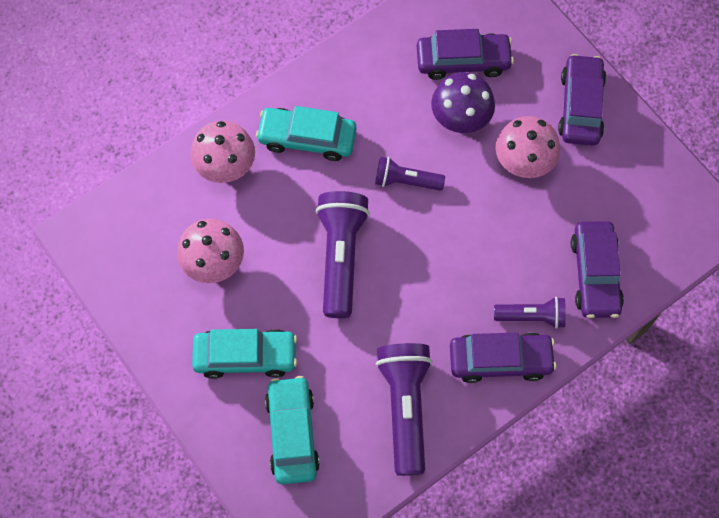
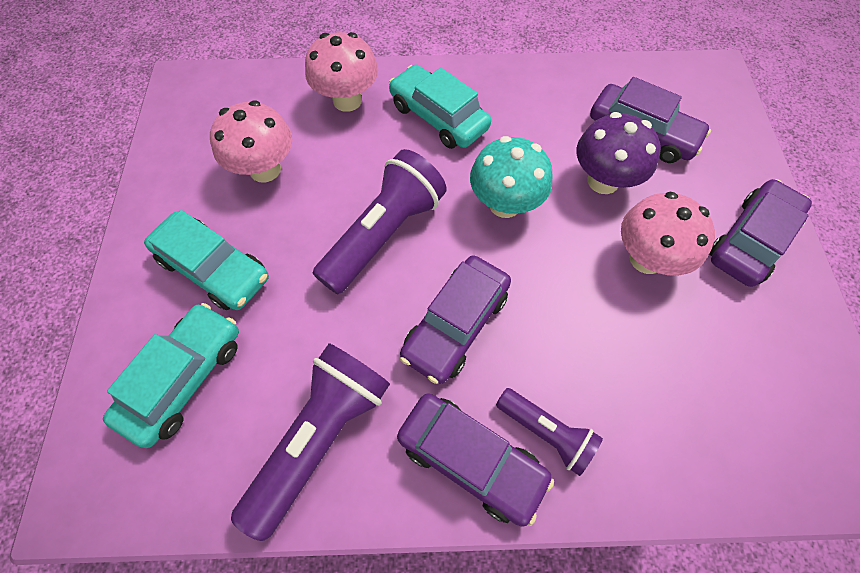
camera: 35 degrees right, 5 degrees down
purple flashlight [375,157,445,191] -> turquoise mushroom [470,136,552,218]
purple car [571,221,624,318] -> purple car moved to [400,255,511,384]

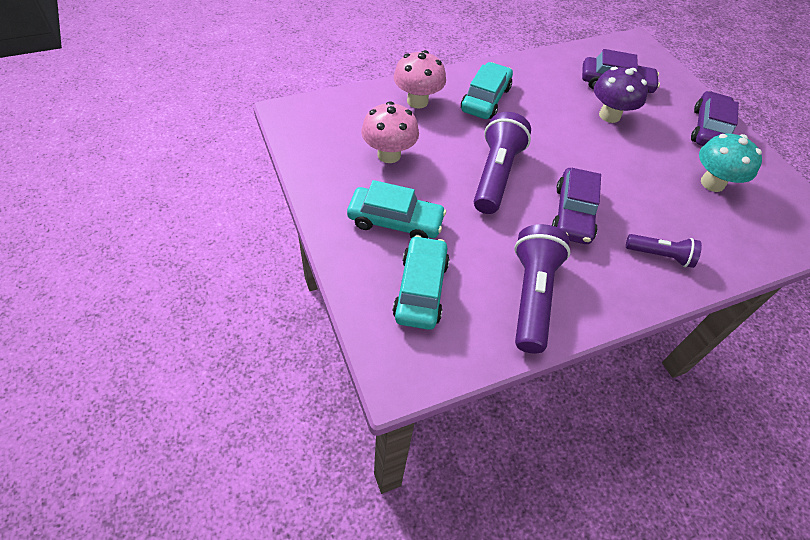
camera: 25 degrees left, 10 degrees down
turquoise car [389,64,491,149] -> turquoise car turned 90 degrees clockwise [461,62,513,119]
purple car [397,393,554,527] -> none
turquoise mushroom [470,136,552,218] -> turquoise mushroom moved to [699,134,762,192]
pink mushroom [621,192,715,276] -> none

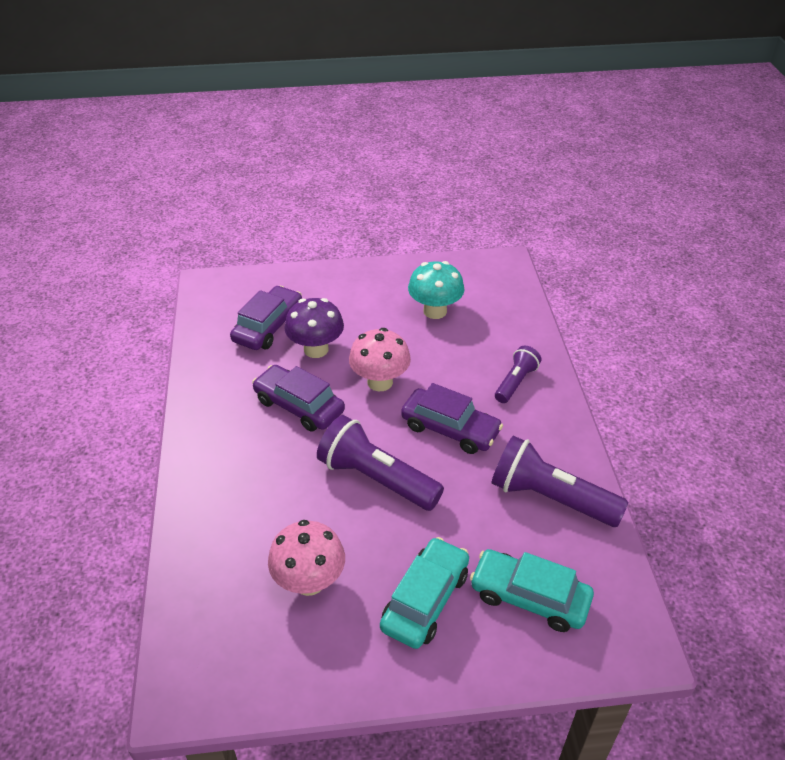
camera: 70 degrees left, 10 degrees down
pink mushroom [393,50,446,109] -> pink mushroom moved to [349,328,411,392]
turquoise car [461,62,513,119] -> none
purple car [691,91,739,146] -> purple car moved to [252,365,345,432]

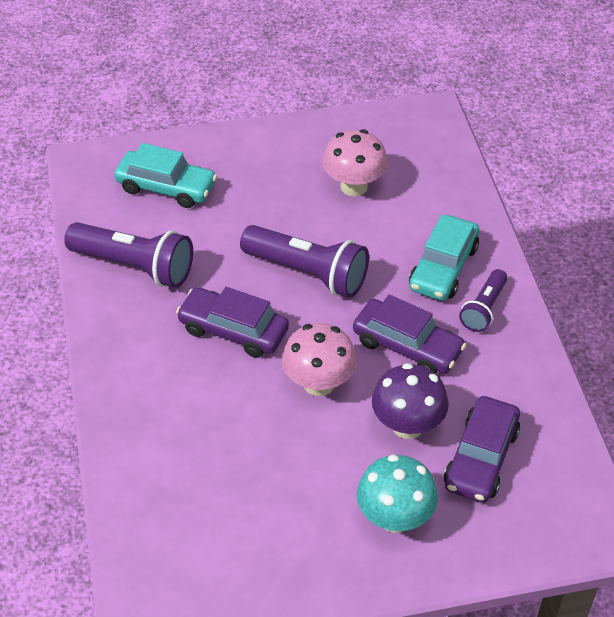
camera: 175 degrees right, 5 degrees up
turquoise car [380,537,469,649] -> turquoise car moved to [409,215,479,301]
turquoise mushroom [408,261,464,319] -> turquoise mushroom moved to [357,454,438,533]
purple flashlight [495,346,541,403] -> purple flashlight moved to [459,269,507,332]

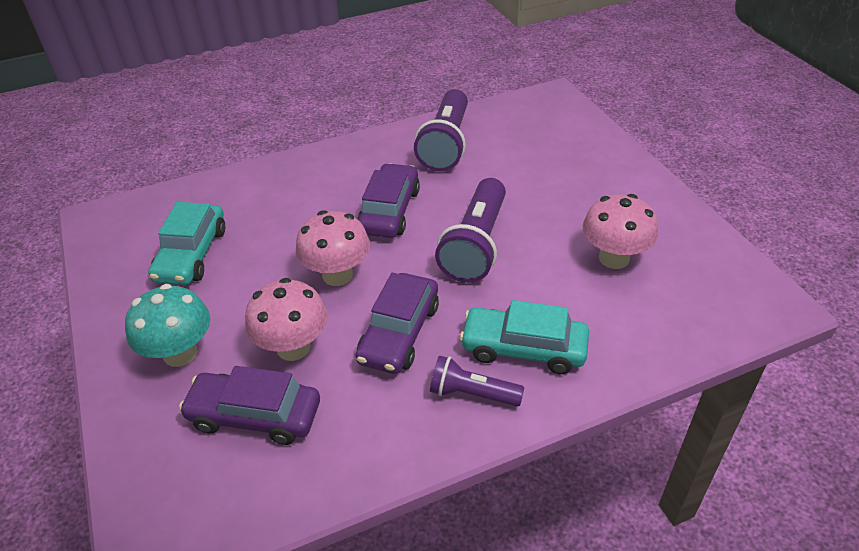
camera: 80 degrees right, 5 degrees down
turquoise car [114,143,217,208] -> turquoise car moved to [148,202,225,285]
purple mushroom [372,363,449,439] -> pink mushroom [245,278,328,361]

